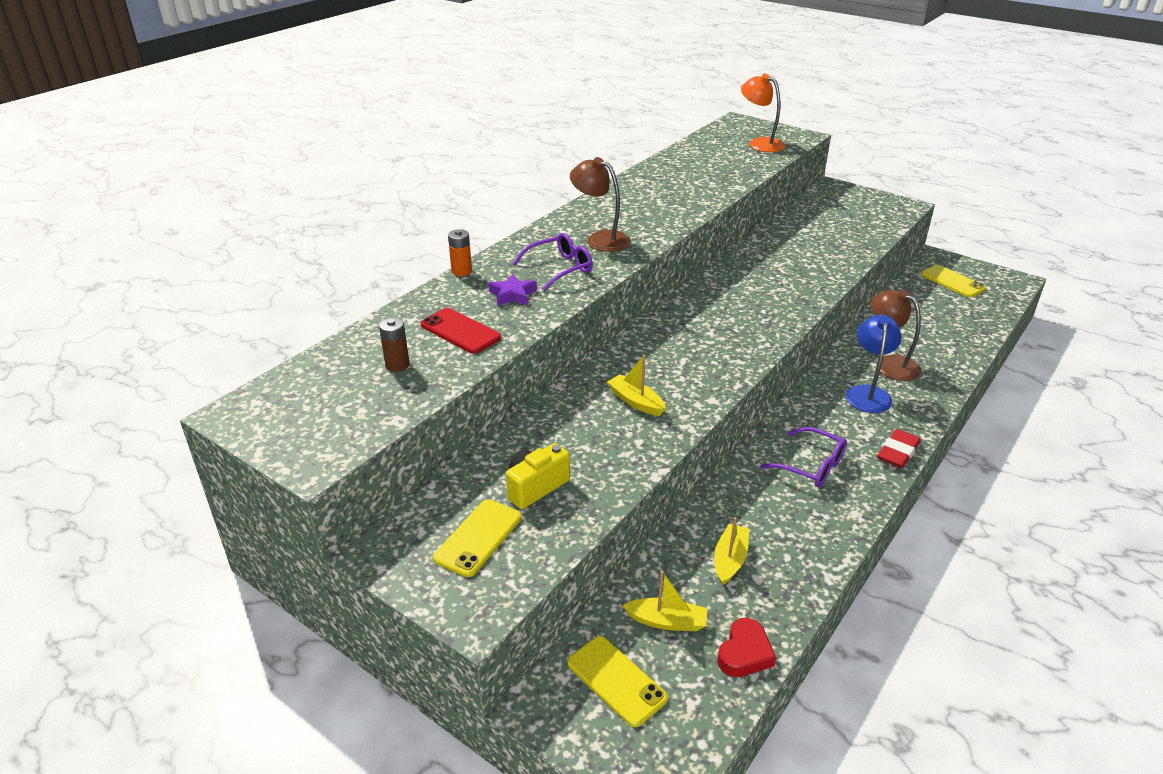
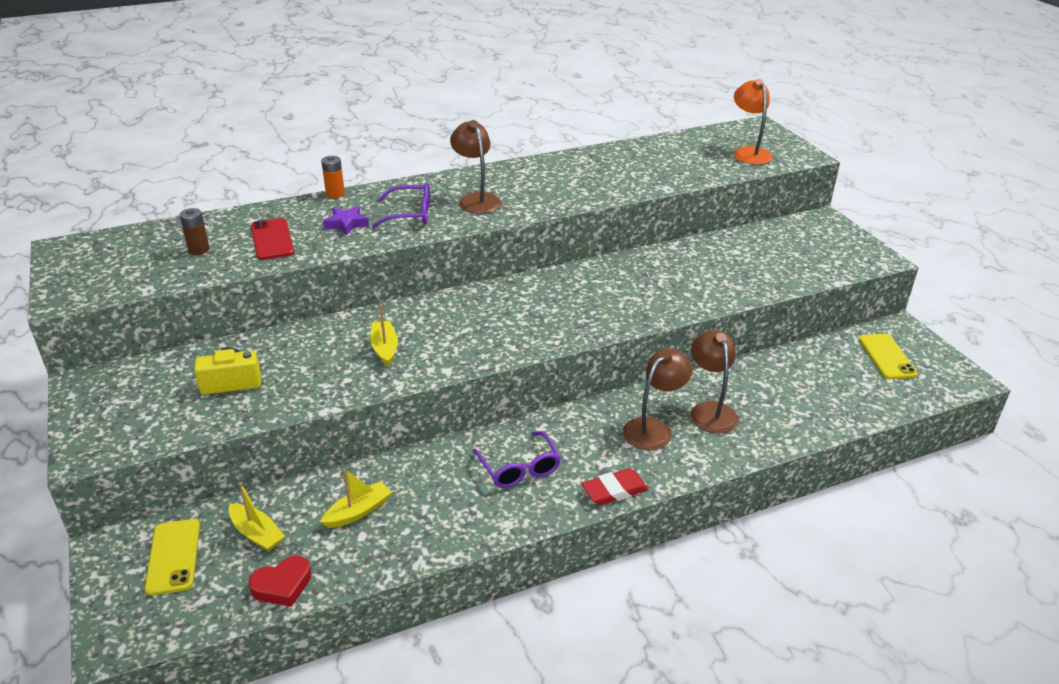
camera: 30 degrees right, 0 degrees up
yellow phone [433,499,522,577] -> none
blue lamp [846,315,901,413] -> brown lamp [623,348,693,450]

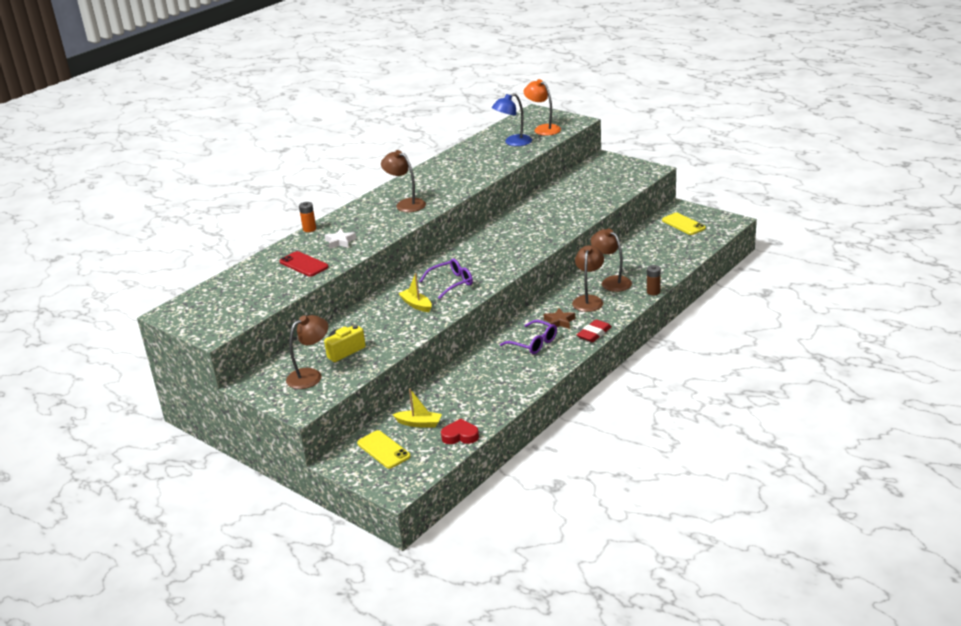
camera: 25 degrees left, 5 degrees down
brown battery [179,208,210,255] -> brown battery moved to [647,265,661,295]
red heart [249,556,311,607] -> red heart turned 120 degrees counterclockwise [441,419,479,444]
yellow boat [320,469,392,528] -> none
purple star [323,206,369,236] -> white star [325,229,356,249]
purple glasses [372,183,430,228] -> purple glasses moved to [420,259,473,299]
none -> brown lamp [286,315,328,389]
none -> blue lamp [492,93,532,146]
none -> brown star [544,308,575,329]

